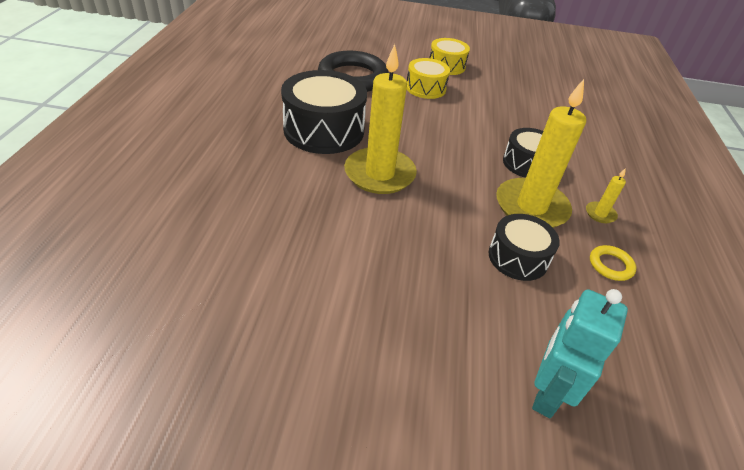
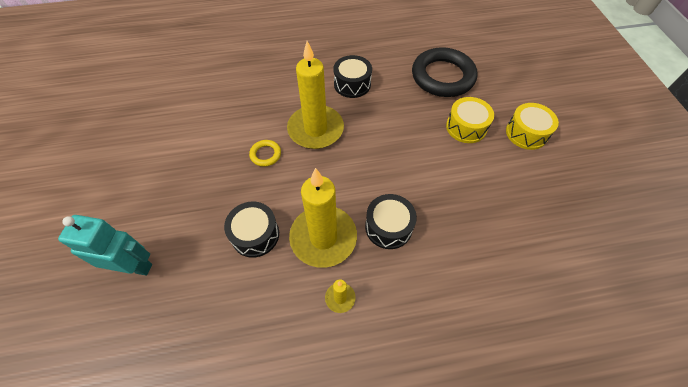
camera: 75 degrees right, 15 degrees up
black drum [281,70,367,154] -> black drum [333,55,372,98], size x0.58
yellow ring [590,245,636,281] -> yellow ring moved to [249,140,281,167]

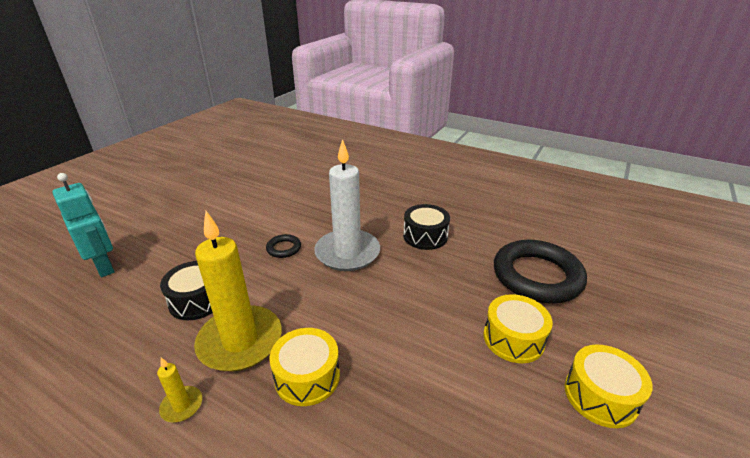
camera: 40 degrees right, 25 degrees down
yellow ring [249,140,281,167] -> black ring [266,234,301,258]
yellow candle [287,41,344,149] -> white candle [314,139,380,271]
black drum [365,194,417,249] -> yellow drum [269,328,340,406]

